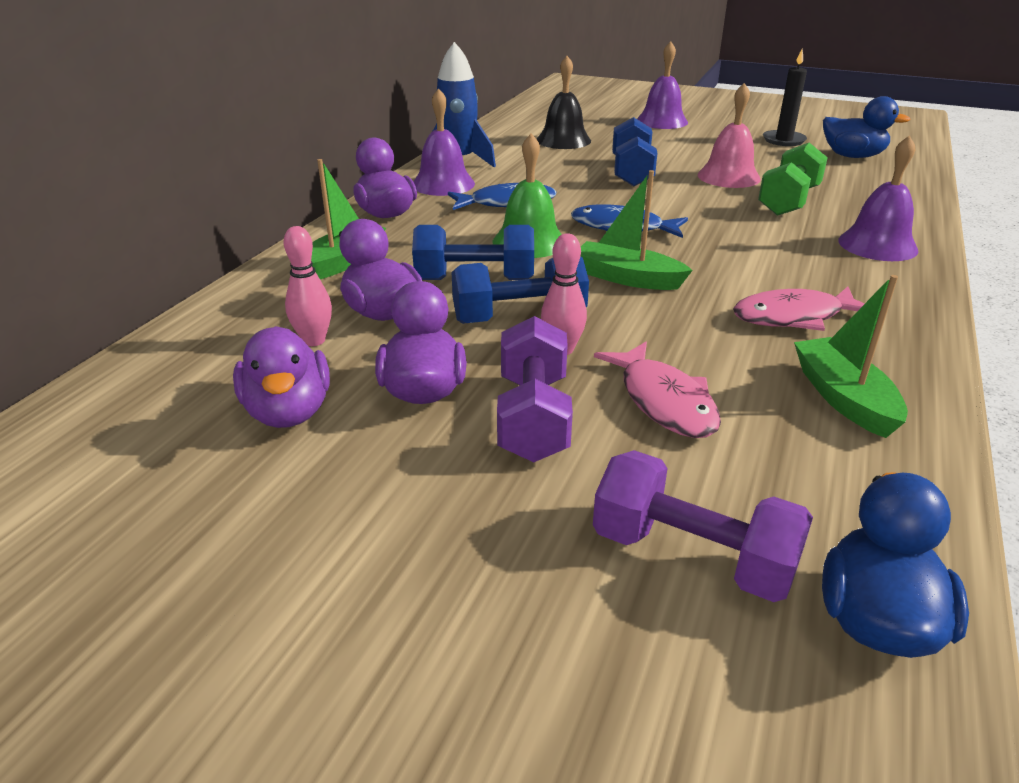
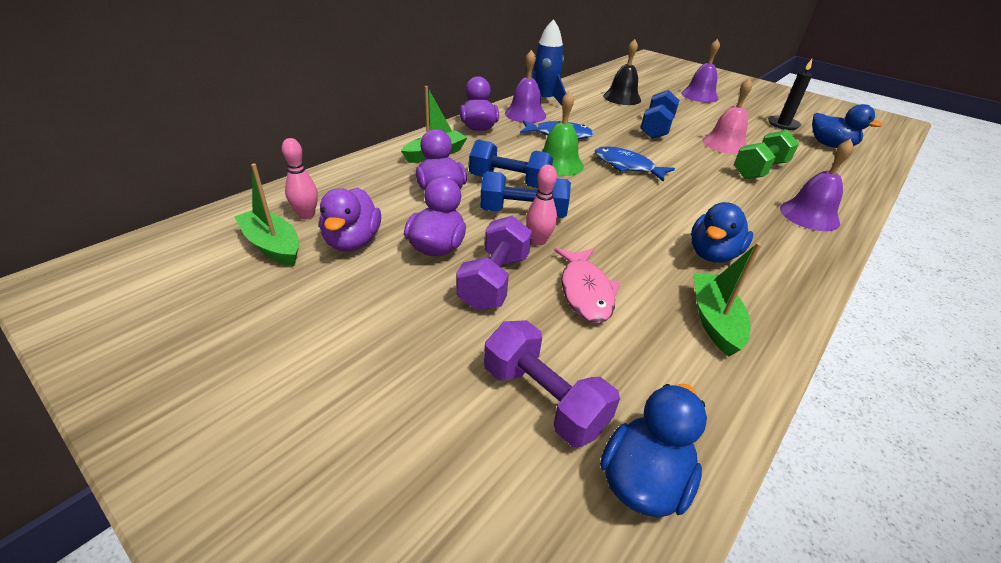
camera: 15 degrees right, 5 degrees up
pink bowling pin [283,226,332,346] -> pink bowling pin moved to [282,138,318,219]
green boat [581,170,693,290] -> green boat moved to [234,164,299,266]
pink fish [733,287,865,331] -> blue duck [691,202,753,263]

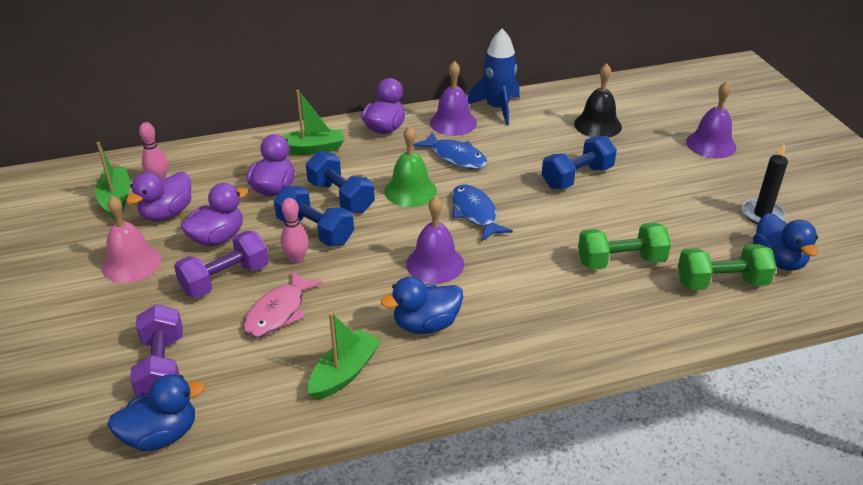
camera: 35 degrees right, 0 degrees up
pink bell [702,78,752,154] -> pink bell moved to [102,196,162,283]
purple bell [780,139,853,231] -> purple bell moved to [406,196,464,284]
none -> green dumbbell [678,244,777,290]

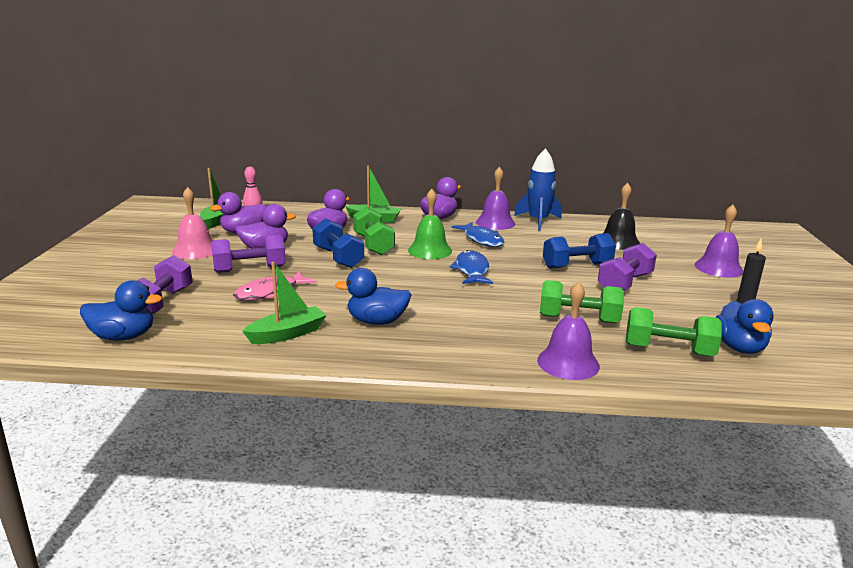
camera: 20 degrees right, 15 degrees down
pink bowling pin [280,198,309,264] -> none
blue dumbbell [306,151,375,213] -> green dumbbell [353,207,395,255]
purple bell [406,196,464,284] -> purple bell moved to [537,282,600,380]
none -> purple dumbbell [598,243,657,290]

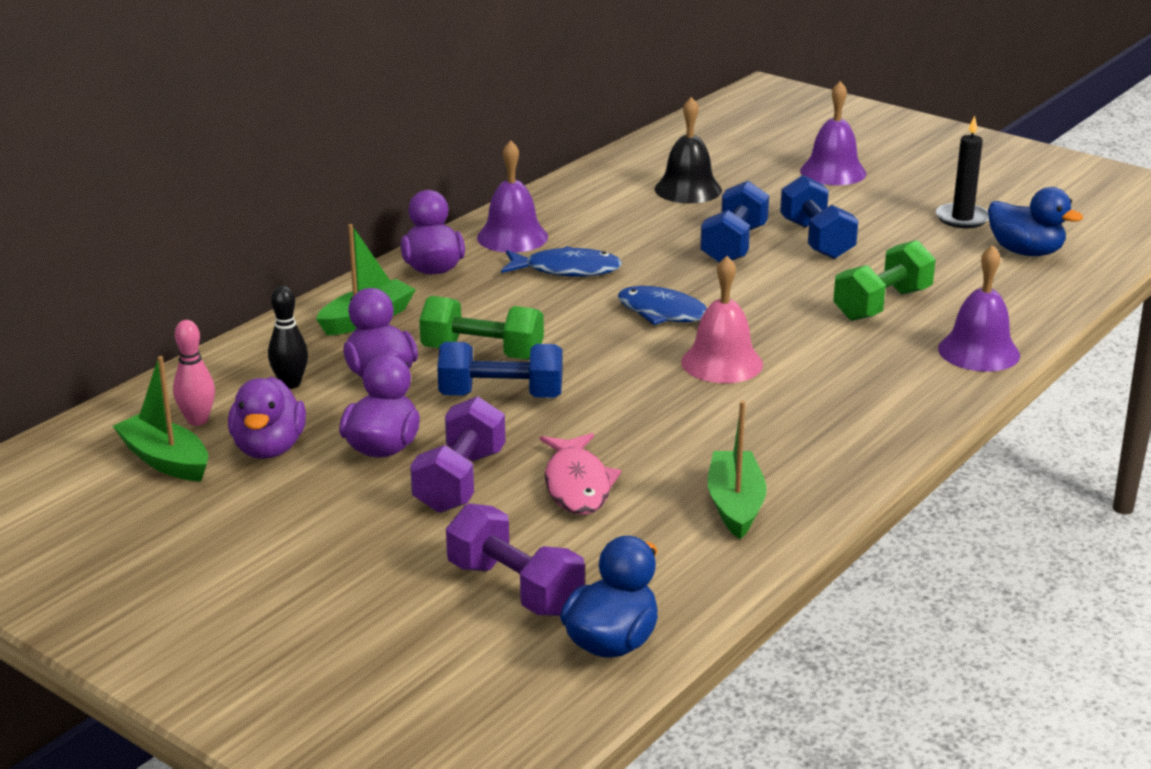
camera: 55 degrees left, 5 degrees up
pink bell [172,187,213,259] -> pink bell moved to [681,256,763,383]
blue duck [335,268,412,325] -> none
green bell [408,189,452,259] -> none
blue rocket [514,148,562,231] -> none
purple dumbbell [598,243,657,290] -> blue dumbbell [780,175,858,259]
green dumbbell [626,307,722,356] -> none
none -> black bowling pin [268,286,308,389]

